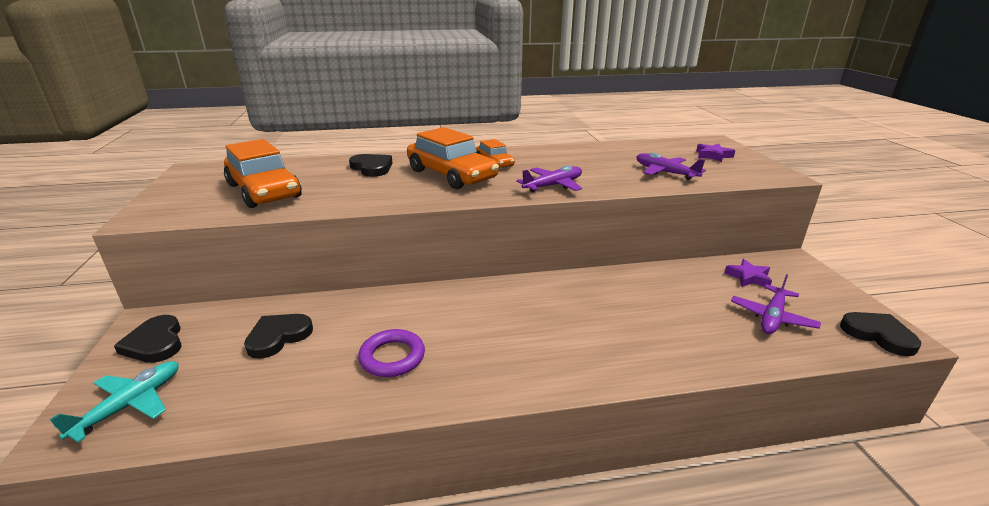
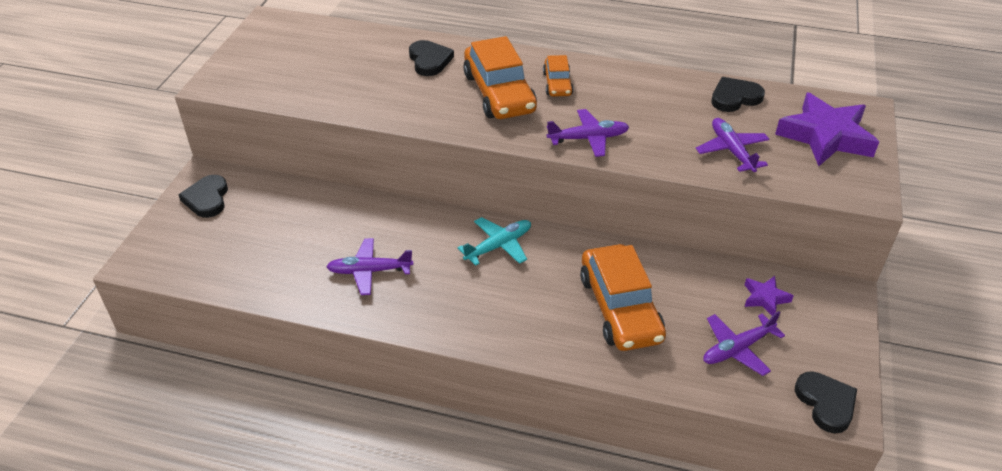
camera: 25 degrees right, 15 degrees up
turquoise plane [49,361,179,443] -> turquoise plane moved to [458,217,531,266]
orange car [224,139,302,208] -> orange car moved to [580,244,666,351]
black heart [244,314,313,359] -> black heart moved to [711,77,765,112]
purple ring [358,329,425,377] -> purple plane [326,238,413,295]
purple star [696,144,735,162] -> purple star [775,93,879,166], size x2.07

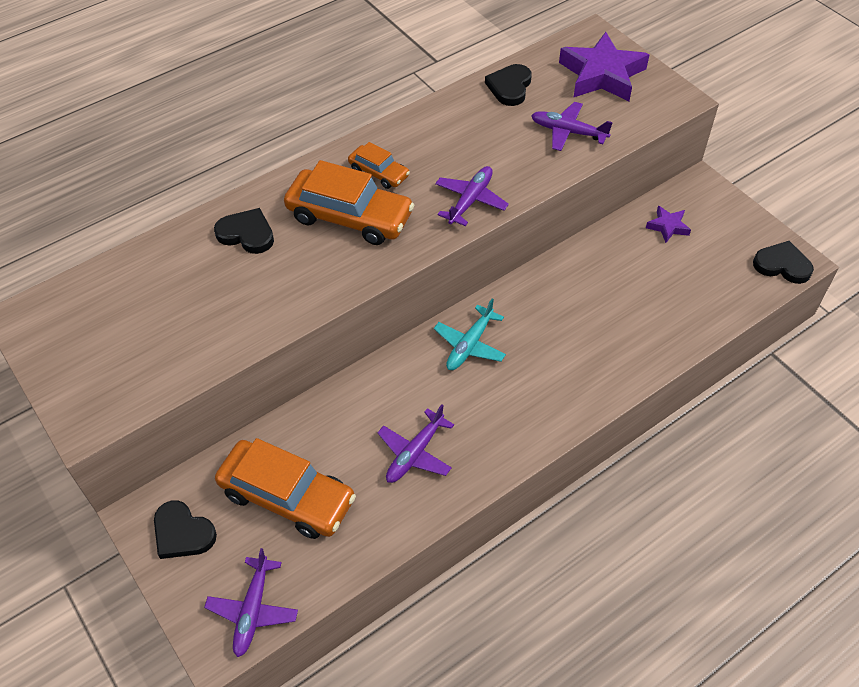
camera: 50 degrees left, 10 degrees up
turquoise plane [458,217,531,266] -> turquoise plane turned 150 degrees counterclockwise [434,298,506,370]
orange car [580,244,666,351] -> orange car moved to [215,438,356,539]
purple plane [703,311,785,376] -> purple plane moved to [204,548,298,657]

